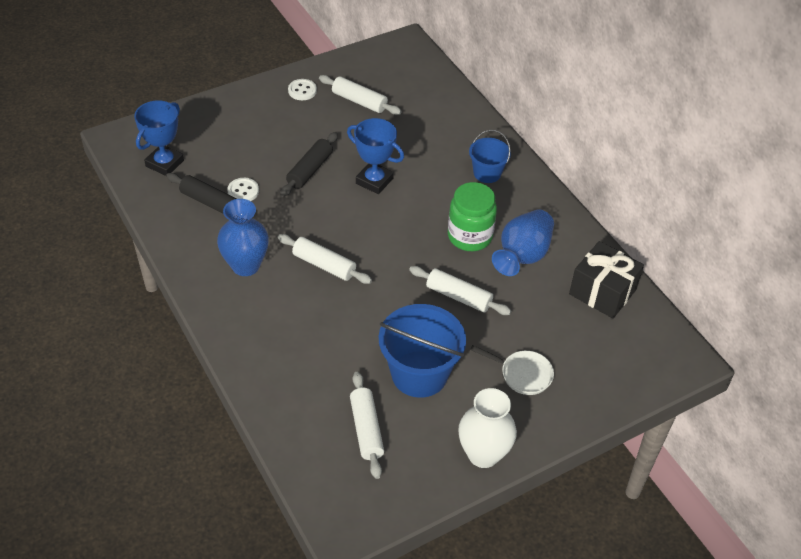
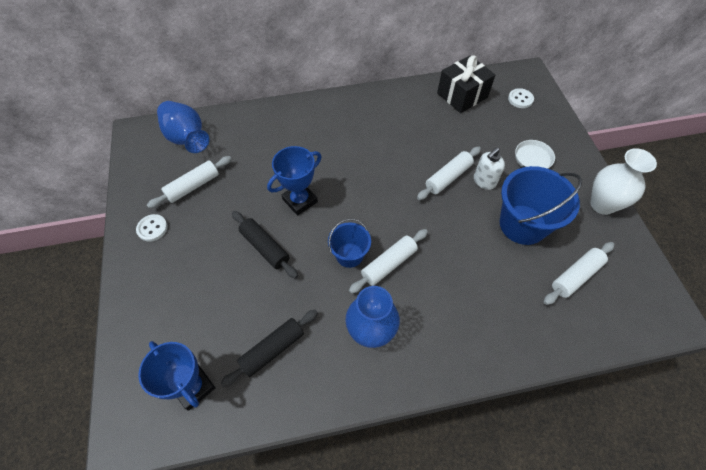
camera: 70 degrees left, 10 degrees up
white button [227,178,259,201] -> white button moved to [508,88,534,108]
white rolling pin [350,372,384,479] -> white rolling pin turned 45 degrees counterclockwise [544,242,614,305]
green jar [448,182,497,251] -> none
blue bucket [469,130,511,183] -> blue bucket moved to [328,218,371,268]
blue vase [492,209,554,276] -> blue vase moved to [157,101,209,153]
none -> white soap dispenser [474,147,505,190]

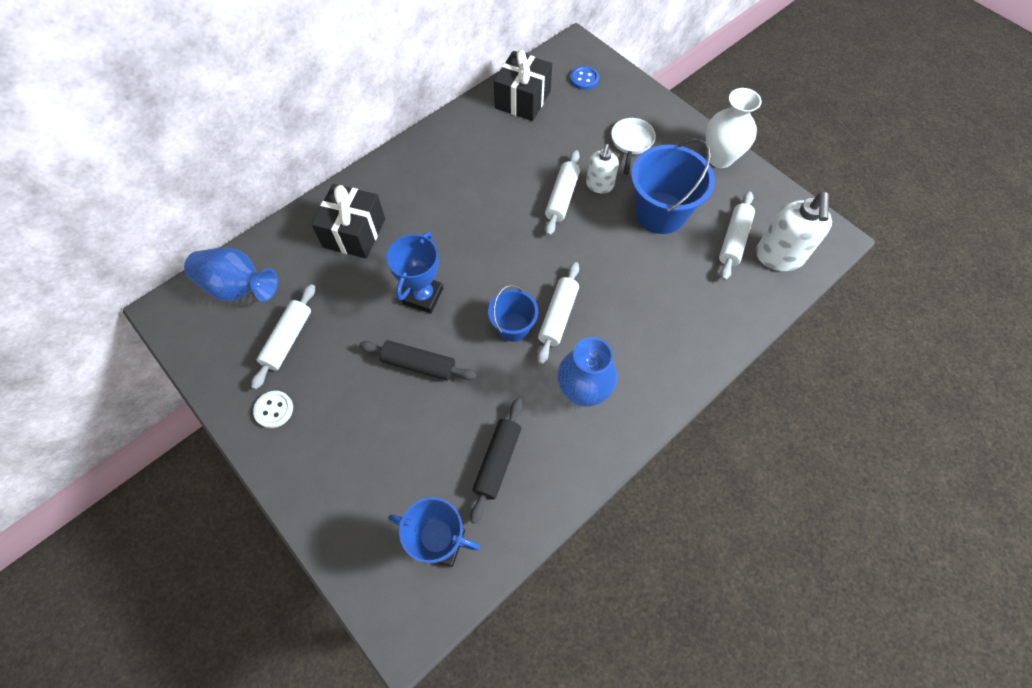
camera: 30 degrees left, 5 degrees up
white button [508,88,534,108] -> blue button [570,66,599,90]
none -> black gift [311,184,385,259]
none -> white soap dispenser [756,192,832,271]

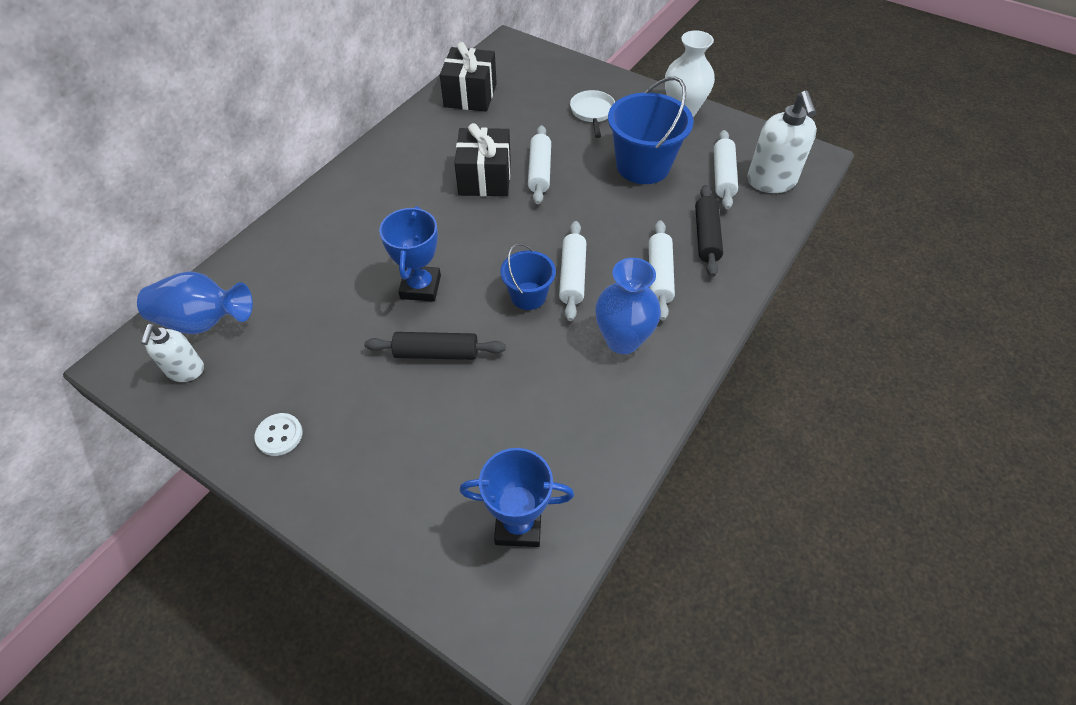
camera: 15 degrees left, 10 degrees down
white rolling pin [251,284,315,389] -> white rolling pin moved to [649,220,675,321]
black gift [311,184,385,259] -> black gift moved to [454,123,511,196]
black rolling pin [470,398,523,524] -> black rolling pin moved to [695,185,723,277]
blue button [570,66,599,90] -> none
white soap dispenser [586,144,619,193] -> white soap dispenser moved to [141,323,204,382]

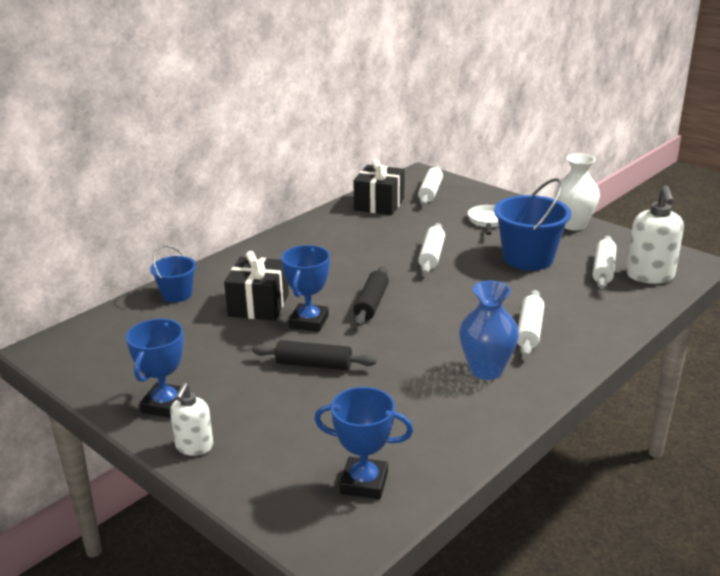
camera: 10 degrees right, 25 degrees down
blue vase [137,271,253,334] -> none
white soap dispenser [141,323,204,382] -> white soap dispenser moved to [170,383,213,456]
white button [254,413,302,456] -> blue trophy [126,319,184,418]
black gift [454,123,511,196] -> black gift moved to [224,251,289,321]
blue bucket [500,243,556,310] -> blue bucket moved to [150,245,197,302]
white rolling pin [559,221,586,321] -> white rolling pin moved to [418,166,443,205]
black rolling pin [695,185,723,277] -> black rolling pin moved to [353,266,389,327]

